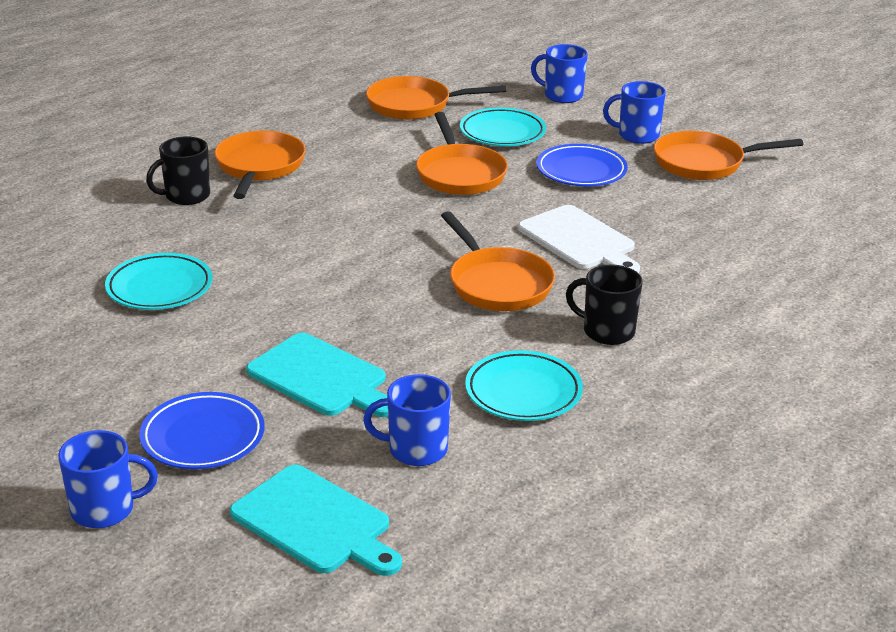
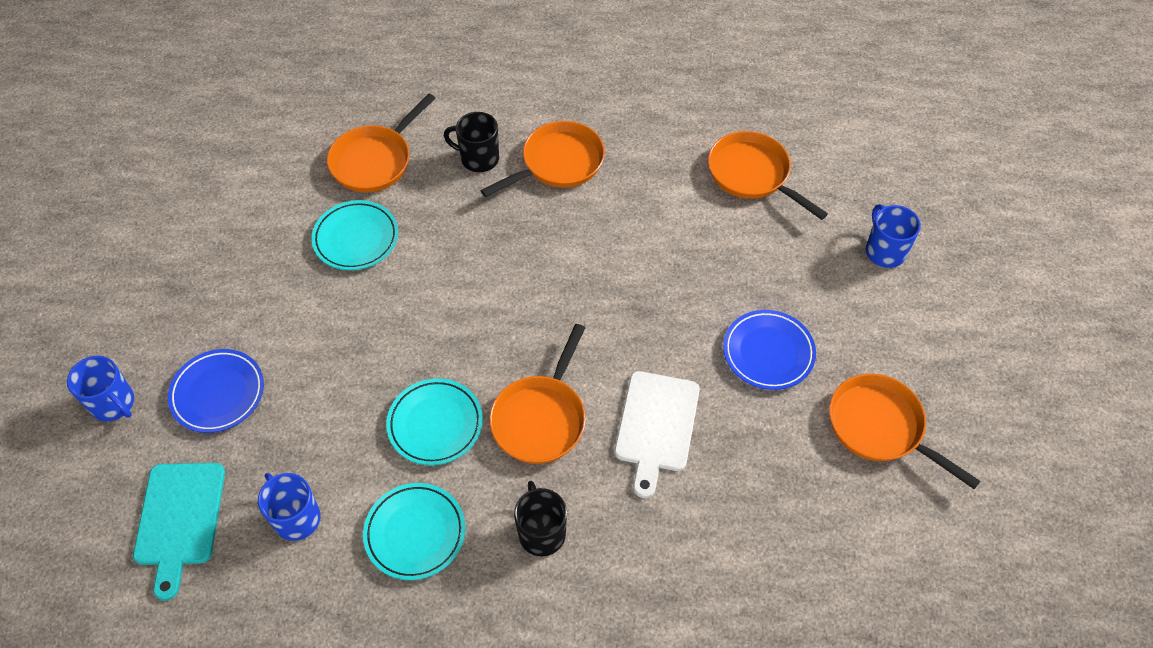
camera: 50 degrees right, 25 degrees up
turquoise cutting board [246,333,388,417] -> none
orange pan [416,112,508,195] -> orange pan moved to [327,93,435,193]
turquoise plate [460,108,546,146] -> turquoise plate moved to [386,378,483,465]
blue mug [603,81,666,144] -> none

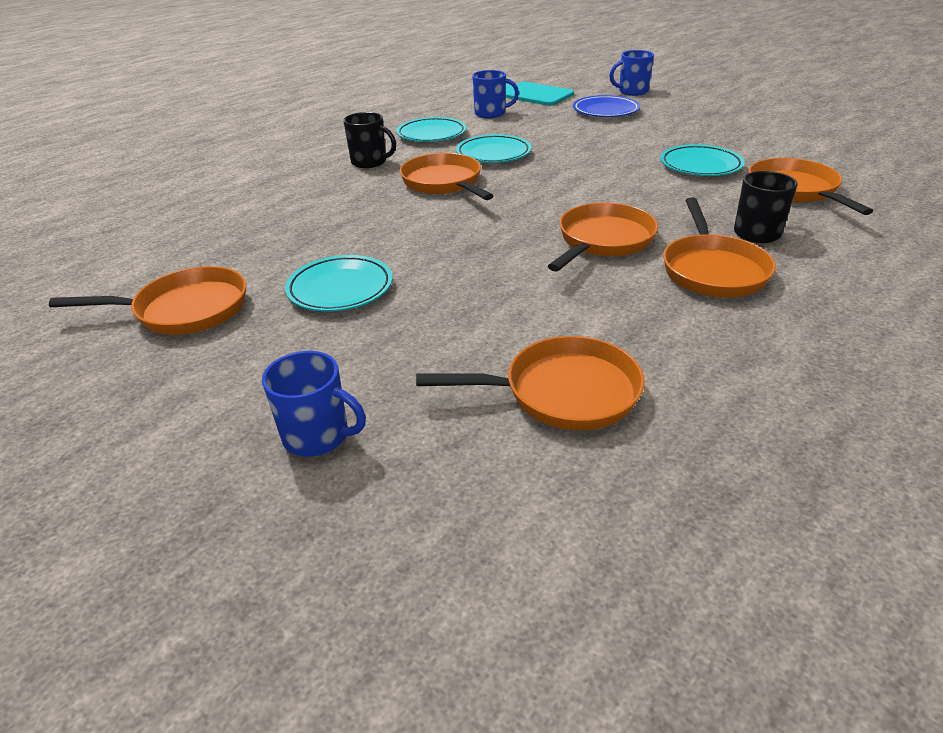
camera: 130 degrees right, 20 degrees down
white cutting board [615,371,700,498] -> none
blue plate [723,310,816,390] -> turquoise plate [285,255,392,312]
none -> orange pan [548,202,658,272]

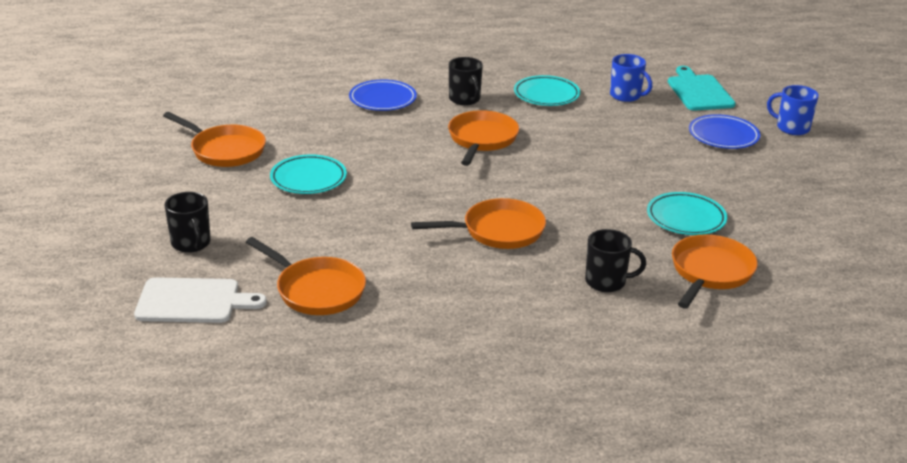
camera: 40 degrees right, 5 degrees down
blue mug [262,351,366,457] -> black mug [165,192,210,253]
turquoise plate [456,134,531,163] -> none
orange pan [663,197,776,298] -> none
none -> white cutting board [134,277,267,323]
none -> blue plate [349,80,417,111]

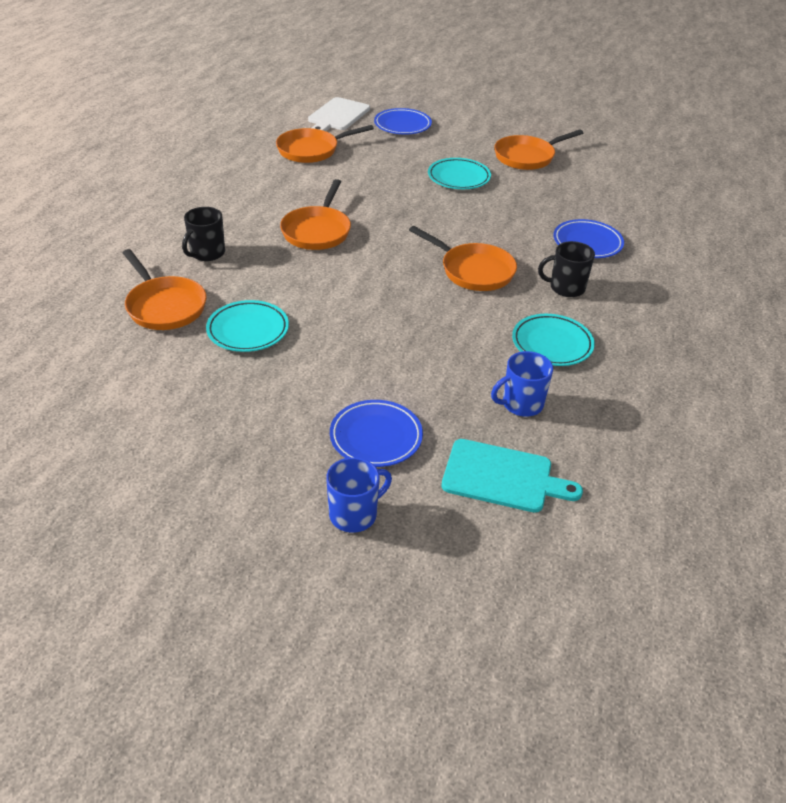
camera: 115 degrees right, 10 degrees up
black mug [165,192,210,253] -> blue plate [374,108,432,134]

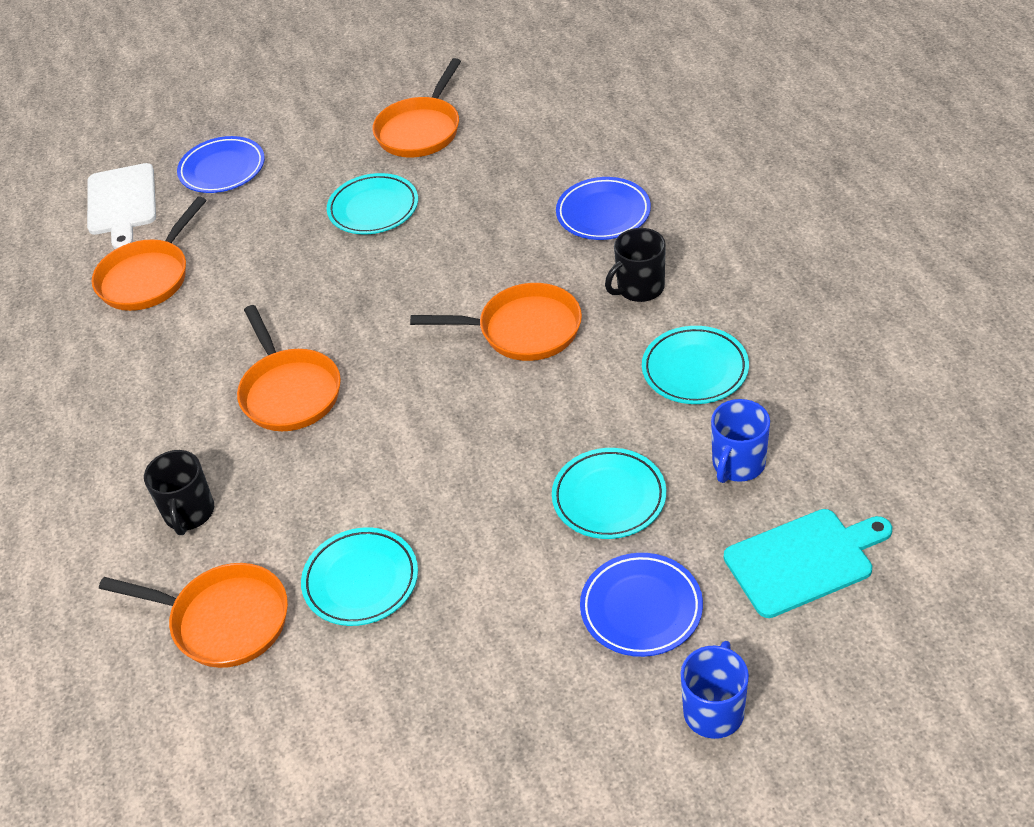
camera: 30 degrees left, 5 degrees up
none -> turquoise plate [552,448,666,539]

